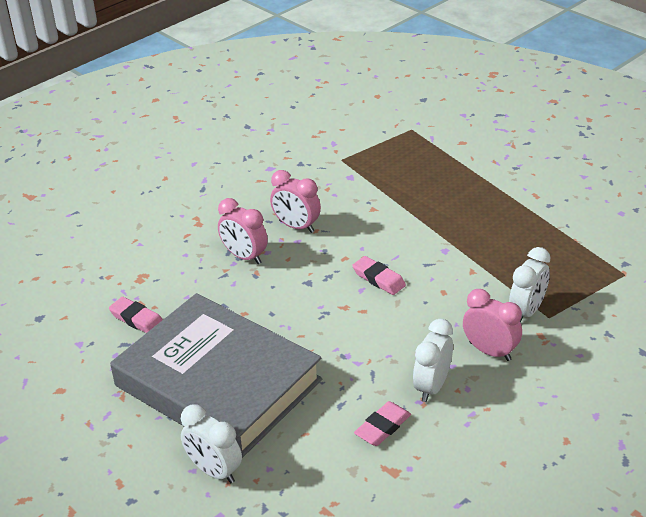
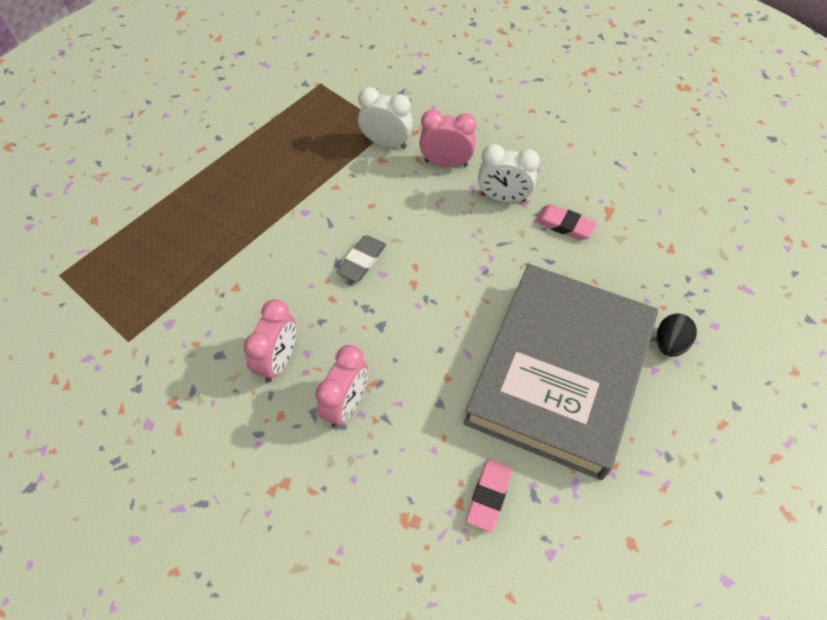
camera: 105 degrees left, 20 degrees up
white clock [181,404,242,483] -> black egg [657,314,697,357]
pink eraser [352,256,406,295] -> grey eraser [337,236,386,282]
pink clock [463,289,522,361] -> pink clock turned 75 degrees clockwise [419,109,477,167]

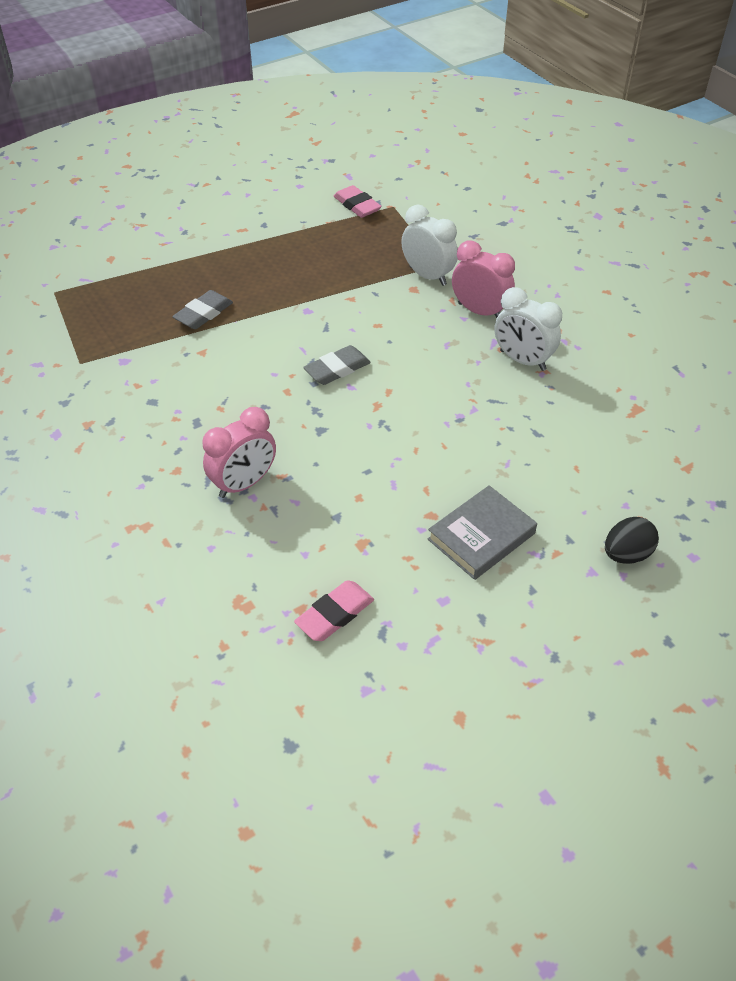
camera: 25 degrees right, 10 degrees down
pink clock [244,299,296,382] -> none
grey book [463,264,658,480] -> grey book [428,485,537,580], size x0.41
pink eraser [535,204,597,240] -> pink eraser moved to [333,185,382,218]
none -> grey eraser [172,290,233,329]

